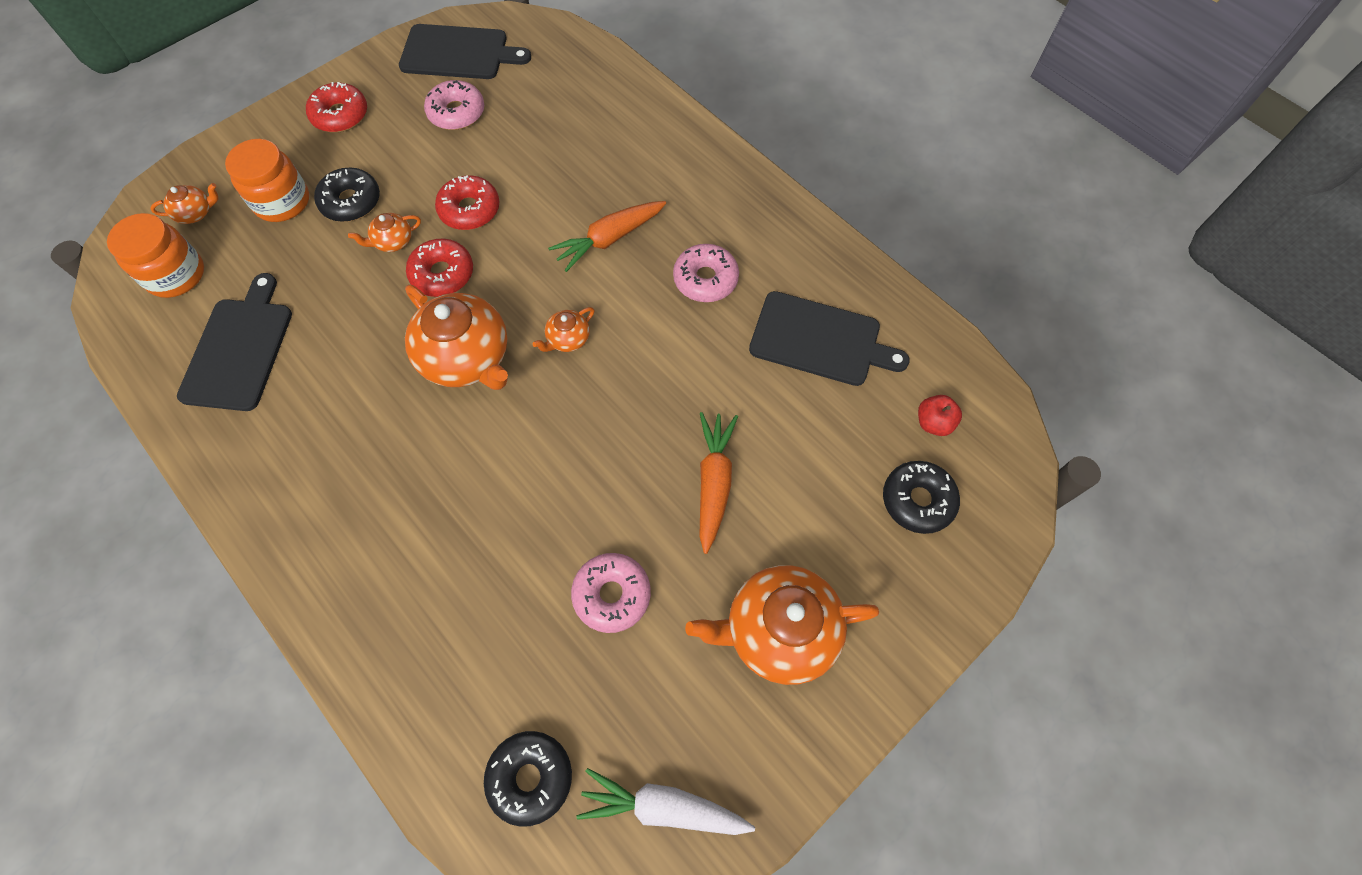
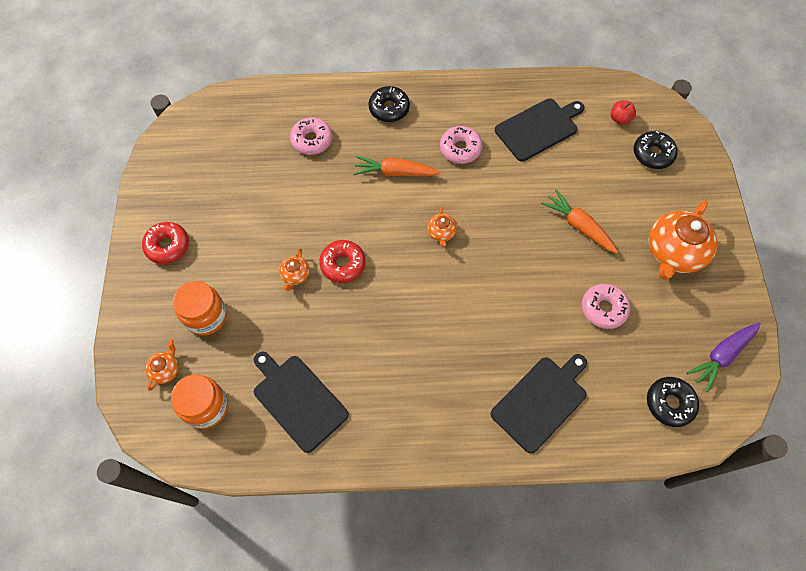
camera: 50 degrees left, 0 degrees up
black donut [314,168,380,222] -> black donut moved to [369,86,410,122]
black cutting board [399,24,531,79] -> black cutting board moved to [490,354,587,454]
orange teapot [405,285,508,390] -> none
pink donut [424,80,484,130] -> pink donut moved to [290,118,332,155]
red donut [435,176,499,230] -> none
orange carrot [548,201,666,272] -> orange carrot turned 90 degrees clockwise [353,156,440,177]
white carrot [576,768,755,835] -> purple carrot [687,323,761,392]

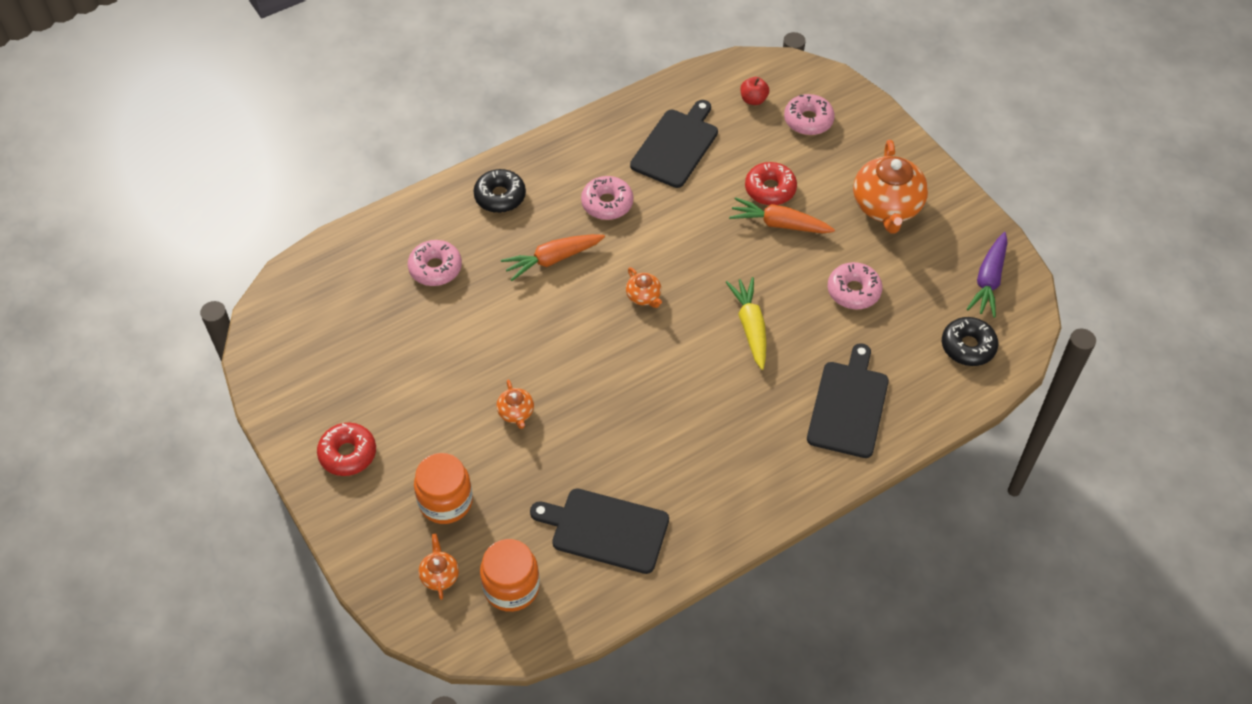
camera: 30 degrees left, 10 degrees down
red donut [319,240,366,283] -> red donut moved to [745,162,797,205]
black donut [633,131,677,169] -> pink donut [784,94,835,135]
none -> yellow carrot [726,277,767,370]

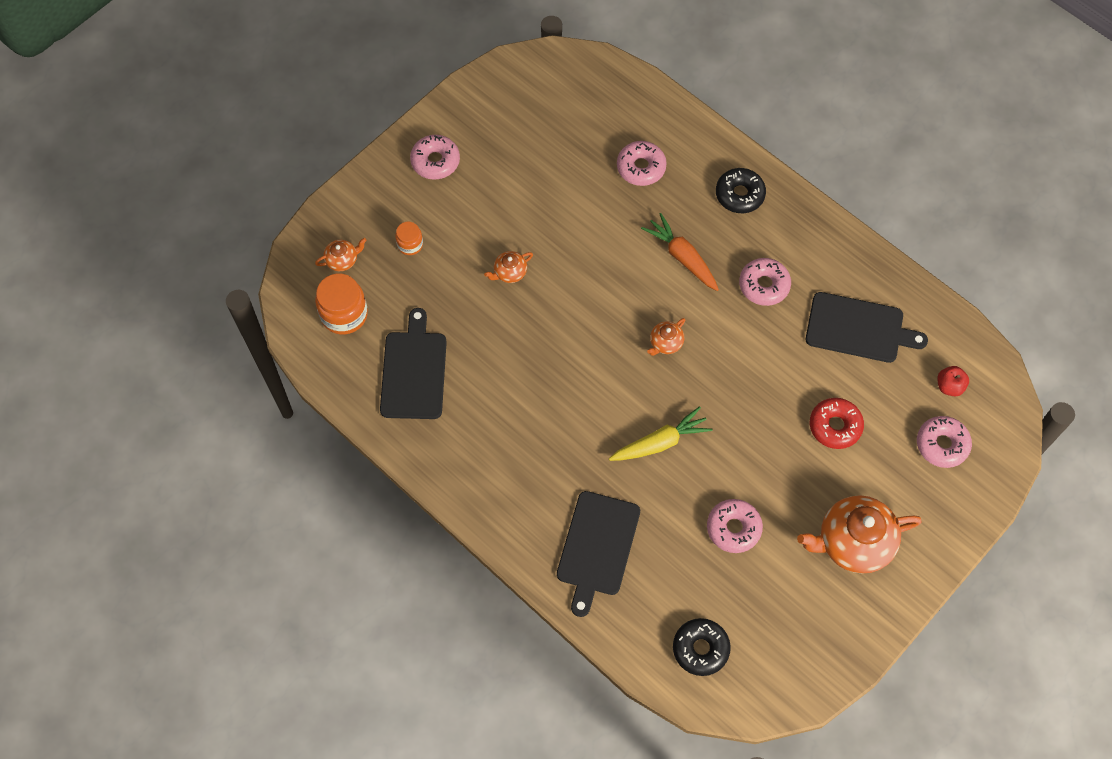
camera: 75 degrees right, 10 degrees up
red donut [317,423,376,476] -> pink donut [410,135,460,180]
orange jar [414,453,473,524] -> orange jar [395,222,423,255], size x0.56
orange carrot [729,197,835,234] -> none
black cutting board [807,343,889,458] -> black cutting board turned 105 degrees clockwise [557,491,640,617]
purple carrot [967,232,1008,318] -> none

